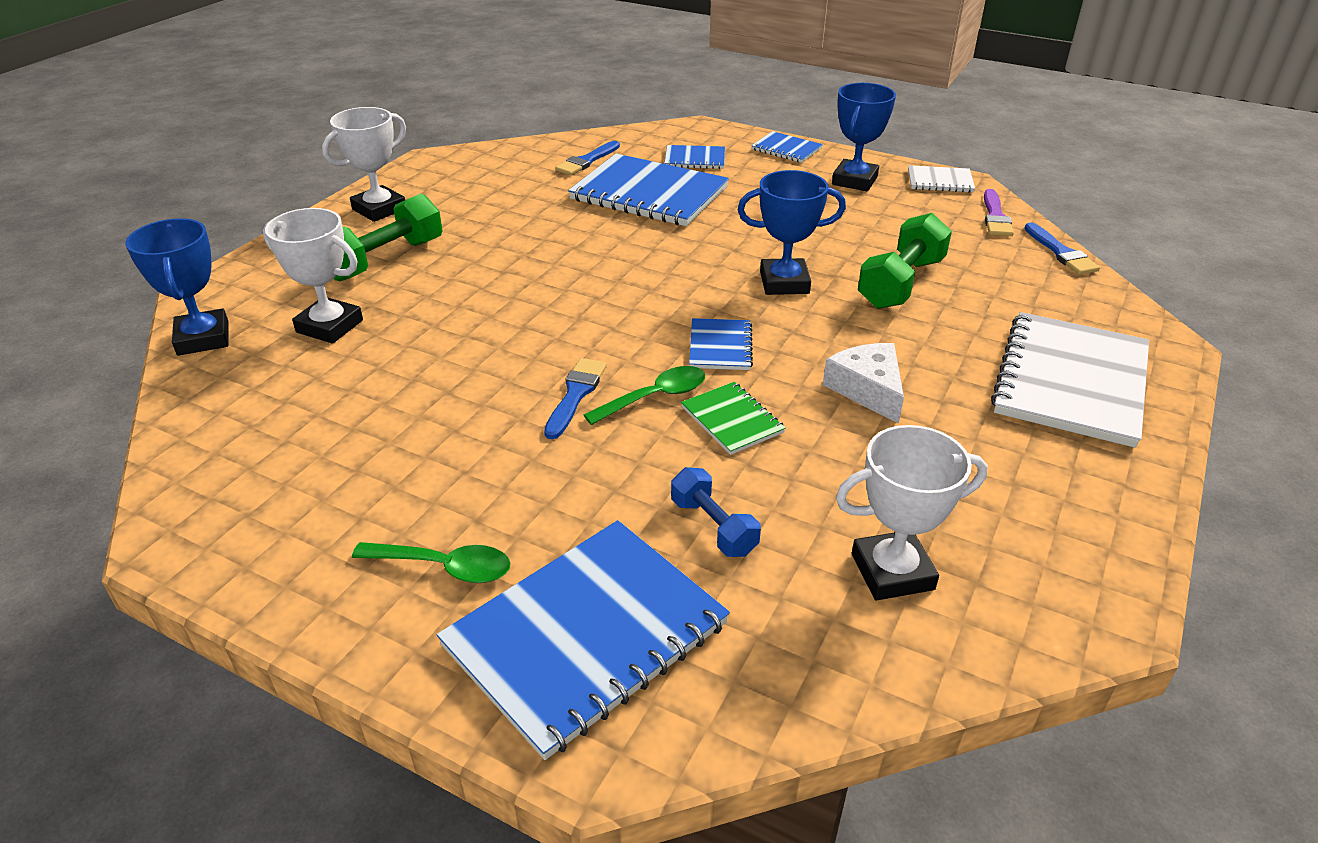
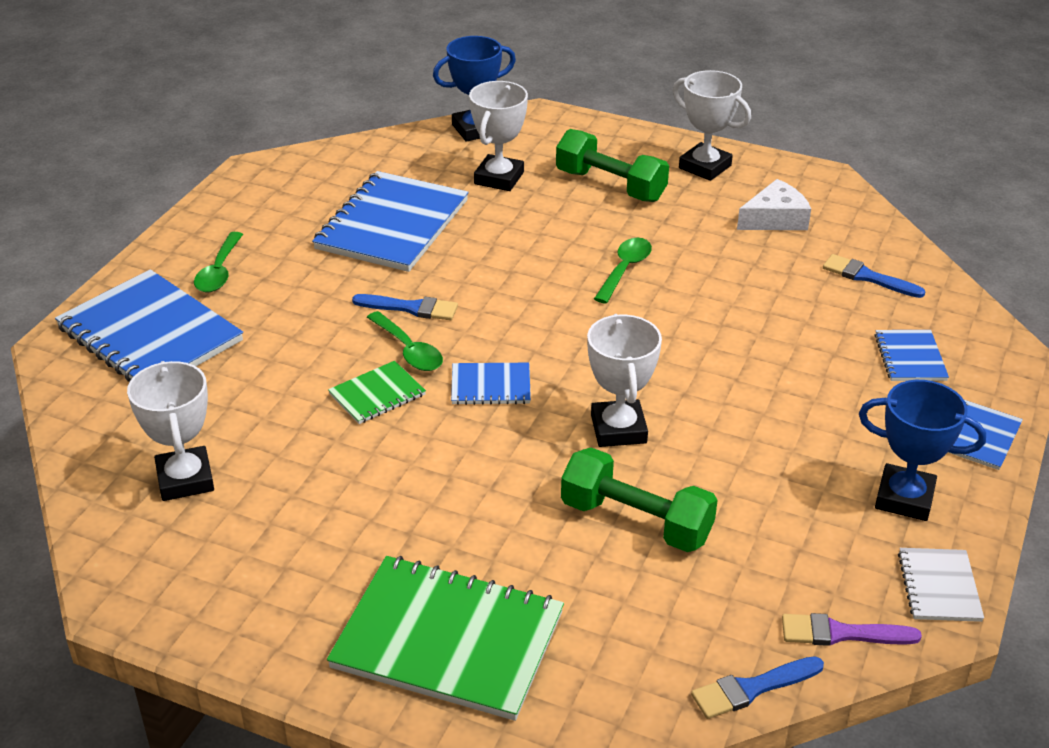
camera: 85 degrees right, 0 degrees up
blue notebook [568,154,729,226] -> blue notebook moved to [312,171,469,272]
blue dumbbell [671,467,761,557] -> none
blue trophy [738,170,846,295] -> white trophy [587,314,662,447]
white cheese [823,343,904,424] -> white cheese moved to [737,179,811,230]
white notebook [991,312,1149,448] -> green notebook [327,556,564,721]
none -> green spoon [594,238,652,304]

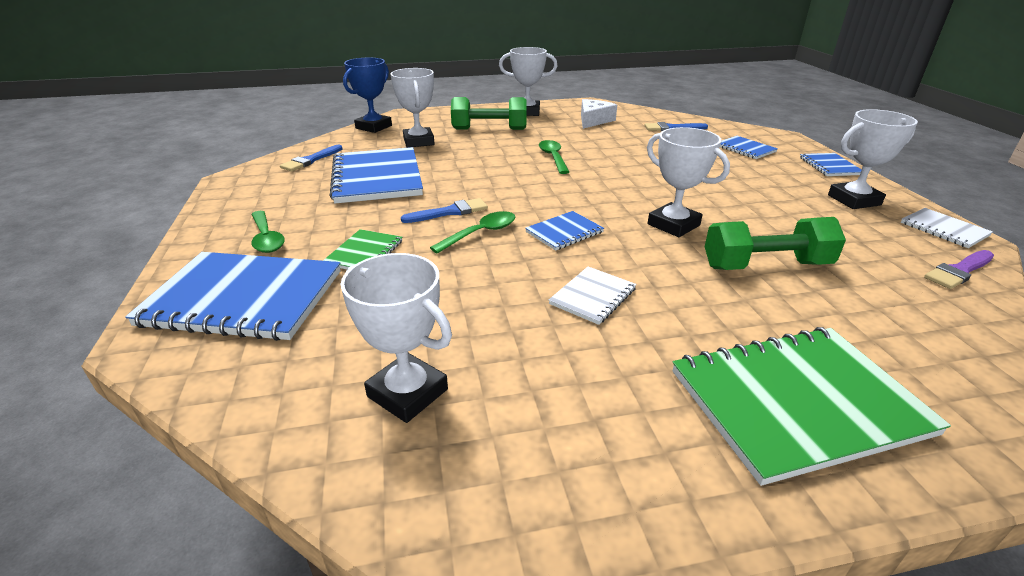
camera: 35 degrees left, 5 degrees down
green notebook [328,361,426,424] -> green notebook moved to [323,229,402,269]
green spoon [367,311,443,371] -> green spoon turned 60 degrees counterclockwise [430,211,516,254]
blue brush [691,656,824,719] -> blue brush moved to [280,145,343,171]
blue trophy [859,380,986,521] -> white trophy [828,109,918,209]
none -> white notebook [549,267,636,325]

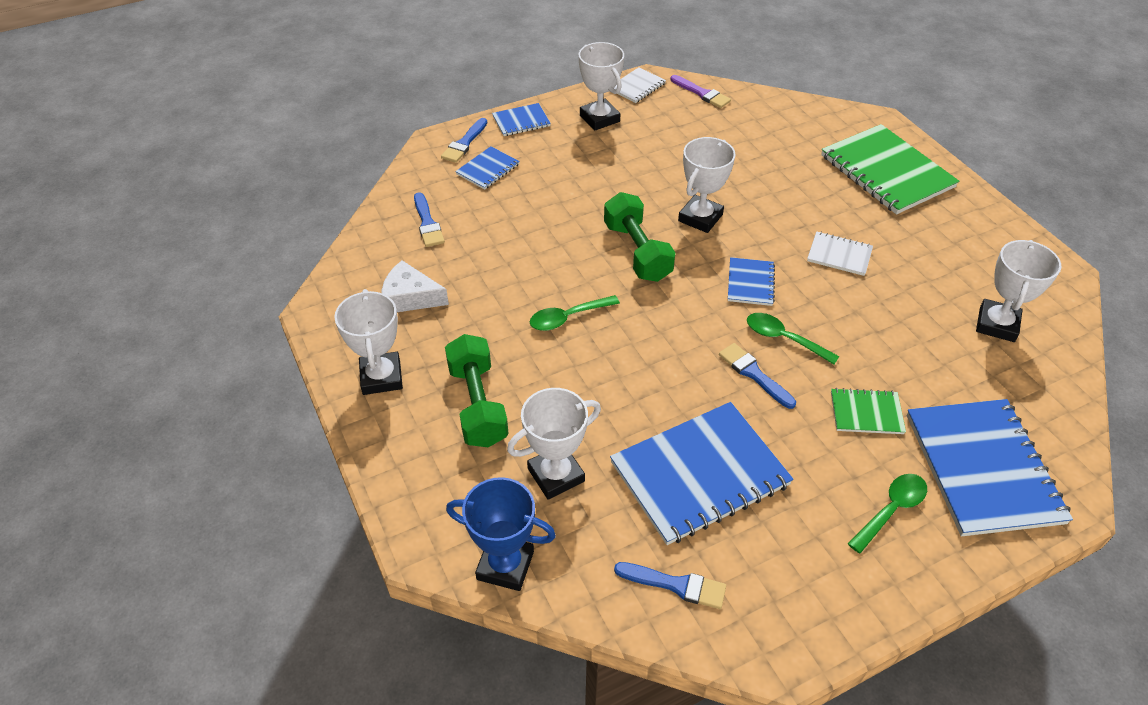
camera: 105 degrees left, 15 degrees up
blue notebook [525,211,604,251] -> blue notebook turned 60 degrees clockwise [728,257,775,306]
green dumbbell [704,217,846,270] -> green dumbbell moved to [604,192,675,282]
none -> blue brush [441,118,487,163]

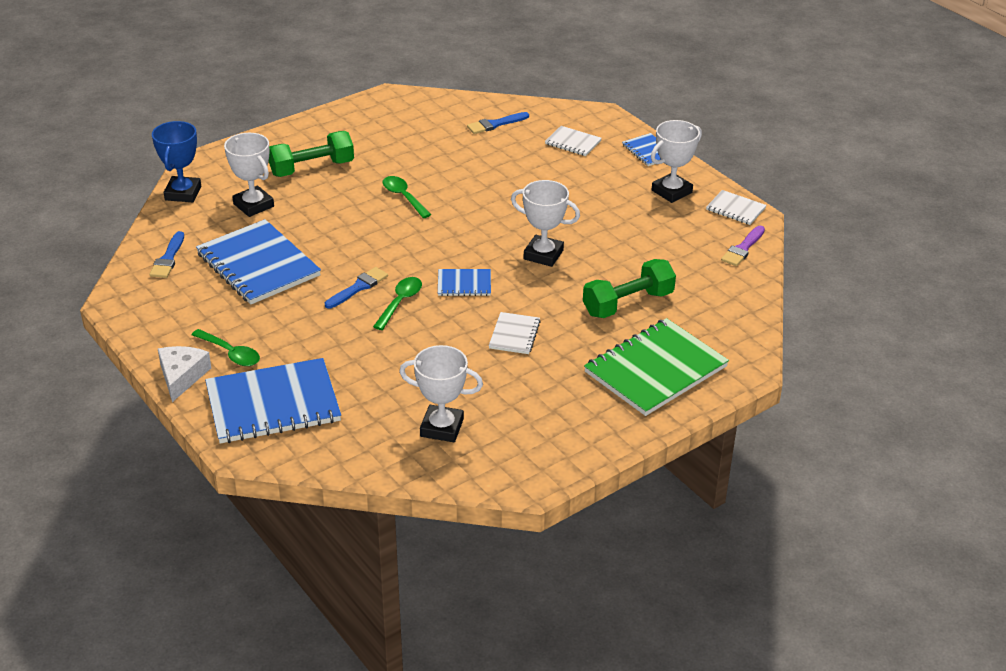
camera: 80 degrees right, 10 degrees down
white trophy [334,289,403,395] -> none
white cheese [382,260,449,312] -> white cheese moved to [158,346,211,402]
blue brush [441,118,487,163] -> none
blue notebook [455,146,520,190] -> white notebook [545,126,602,156]
green dumbbell [604,192,675,282] -> green dumbbell moved to [583,259,676,318]
green notebook [831,388,906,434] -> none

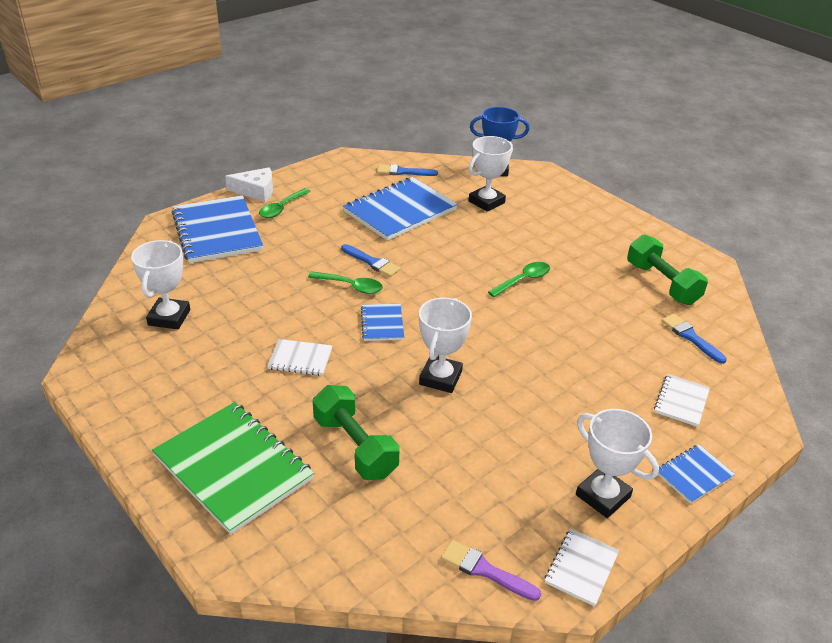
camera: 85 degrees right, 0 degrees up
green dumbbell [269,131,354,177] -> green dumbbell moved to [627,234,708,305]

